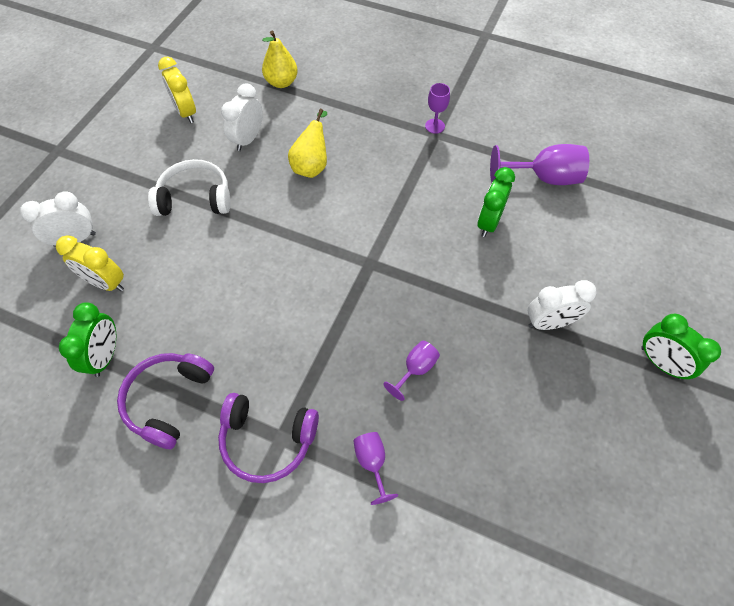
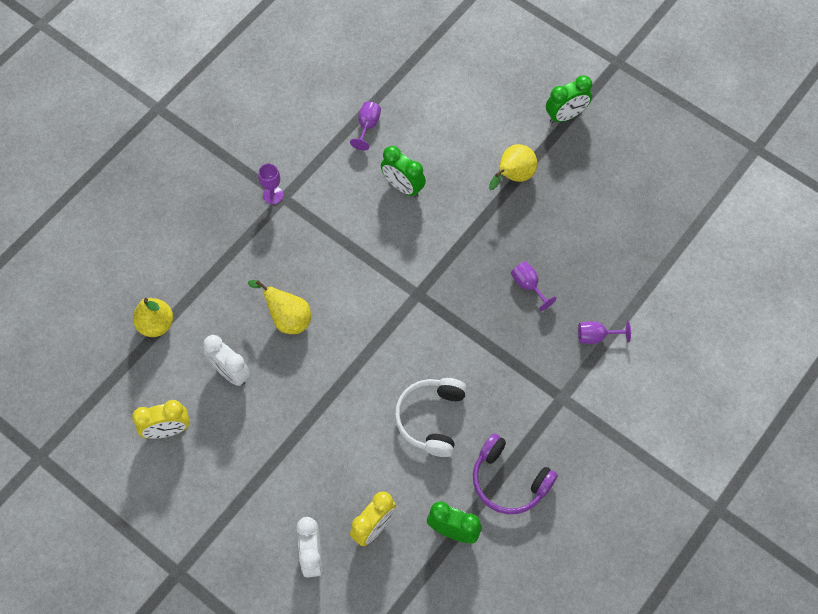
camera: 75 degrees left, 5 degrees up
white headphones [148,159,231,216] -> white headphones moved to [395,378,467,457]
purple headphones [218,393,319,483] -> none
purple goblet [490,144,589,185] -> purple goblet [350,101,381,150], size x0.56
white clock [528,280,597,330] -> yellow pear [489,144,537,190]

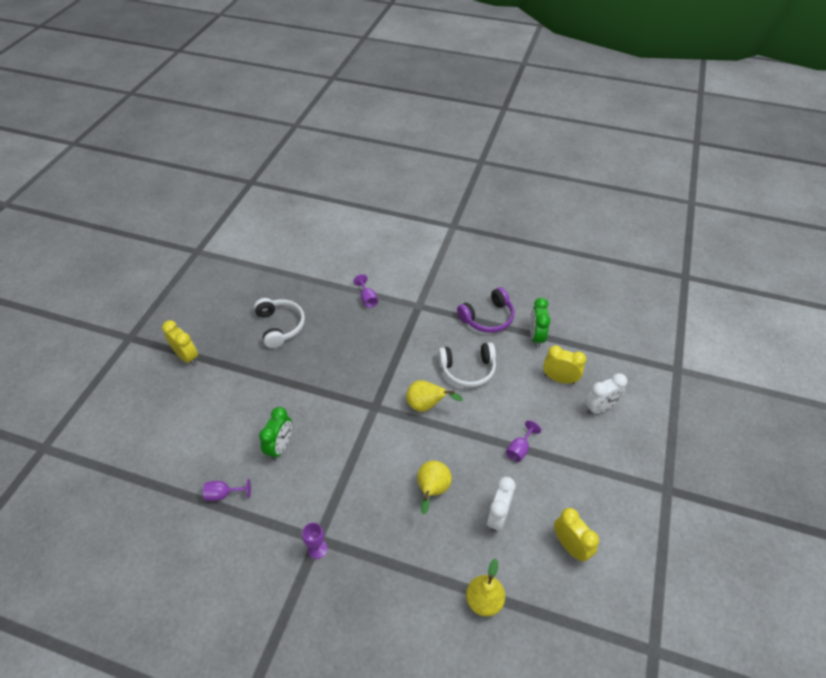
camera: 110 degrees left, 15 degrees down
purple headphones [473,433,558,514] -> purple headphones turned 45 degrees clockwise [457,287,514,333]
yellow pear [489,144,537,190] -> yellow pear moved to [406,380,463,412]
purple goblet [511,261,557,311] -> purple goblet moved to [506,420,541,462]
green clock [546,75,592,123] -> yellow clock [162,320,198,365]
none -> white headphones [254,298,305,348]

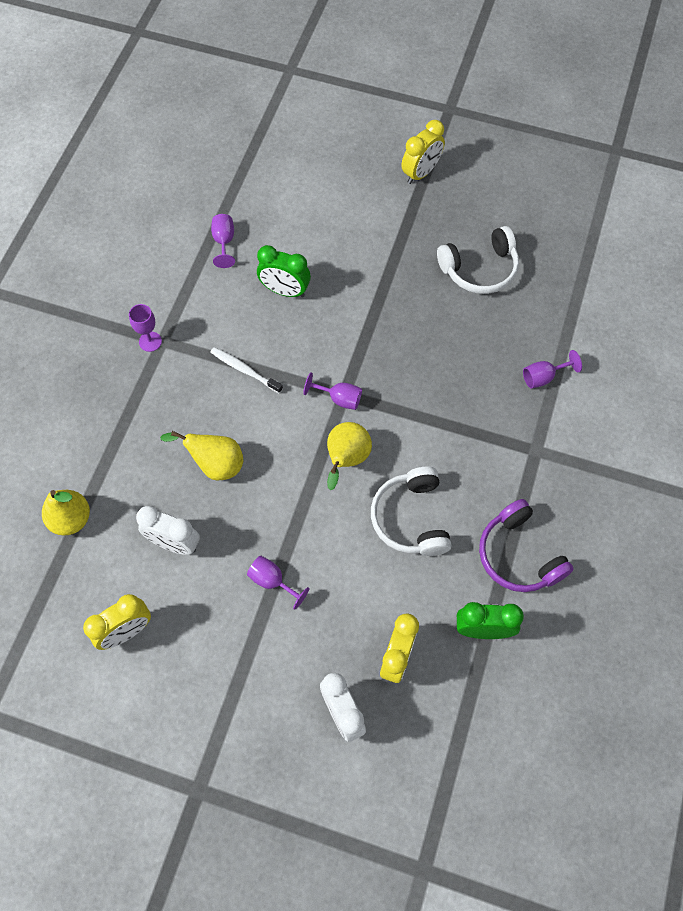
camera: 90 degrees right, 15 degrees up
none -> white toothbrush [210,347,283,393]
none -> purple goblet [304,372,362,410]

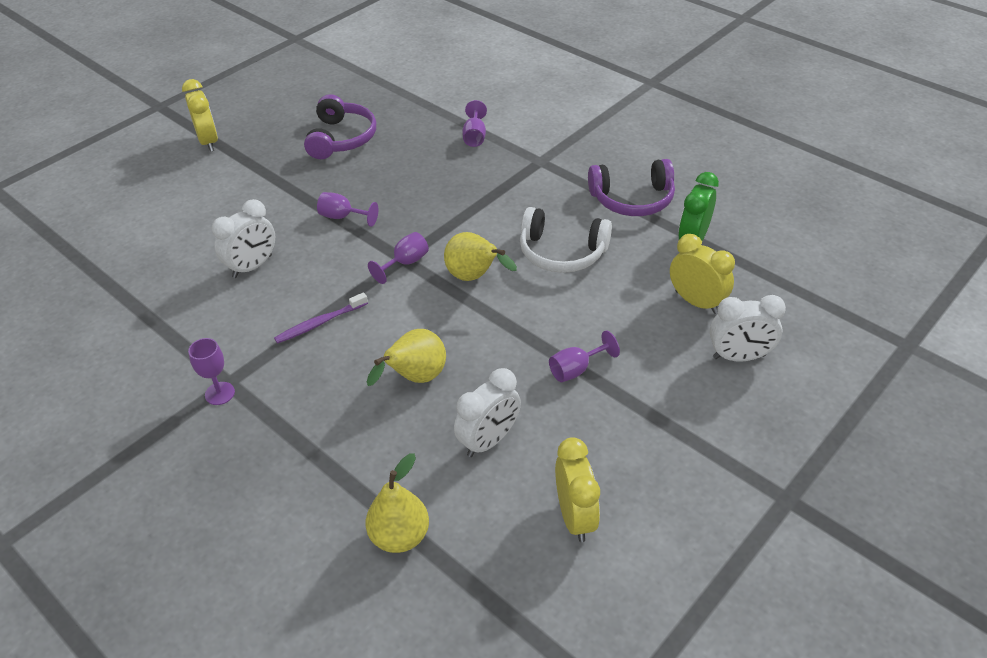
camera: 65 degrees left, 20 degrees down
white toothbrush [210,347,283,393] -> purple toothbrush [274,292,368,344]
purple goblet [211,214,235,268] -> purple goblet moved to [317,192,378,227]
green clock [257,245,311,297] -> white clock [212,199,275,278]
white headphones [437,226,519,294] -> purple headphones [304,94,376,159]

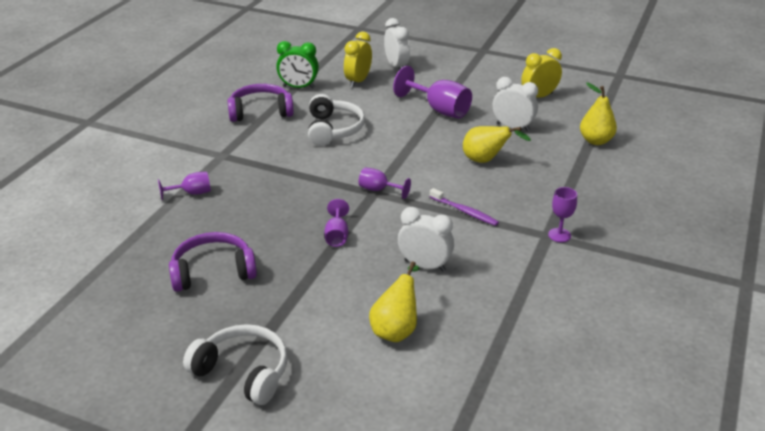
camera: 110 degrees left, 10 degrees down
yellow clock [182,79,218,152] -> white headphones [183,324,288,405]
yellow pear [444,232,517,281] -> yellow pear moved to [369,261,420,342]
purple goblet [549,331,620,382] -> purple goblet [393,66,472,119], size x1.79
purple headphones [588,159,675,216] -> purple headphones turned 75 degrees counterclockwise [228,84,294,122]

